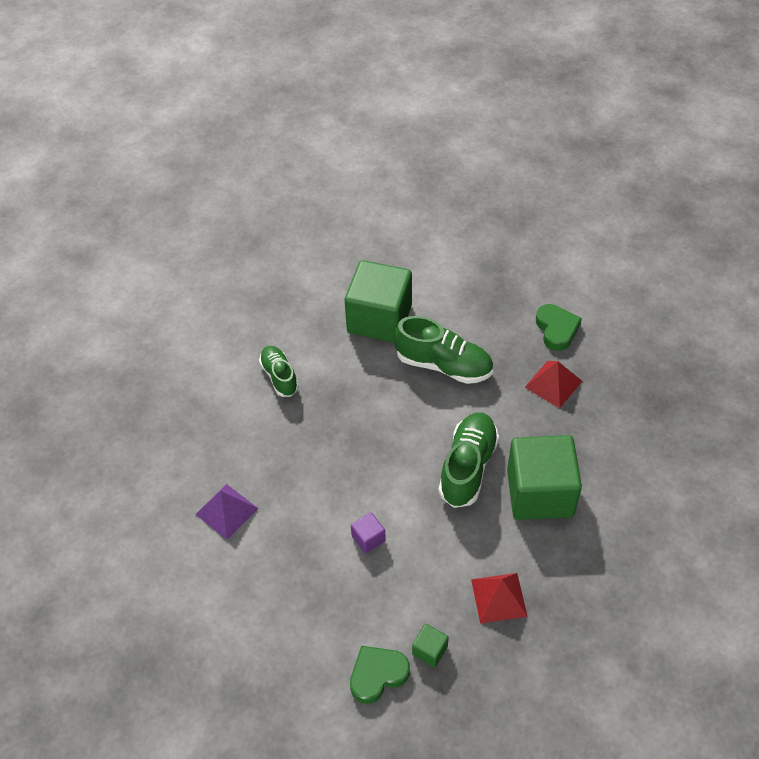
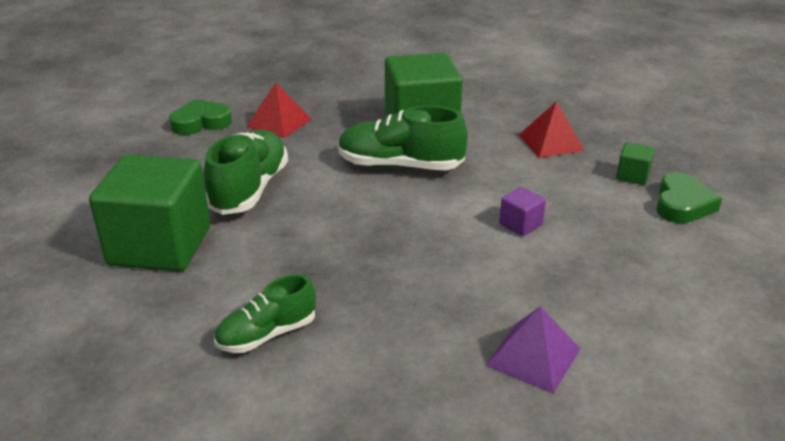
camera: 100 degrees left, 20 degrees down
green heart [350,646,410,704] -> green heart turned 120 degrees counterclockwise [656,172,722,223]

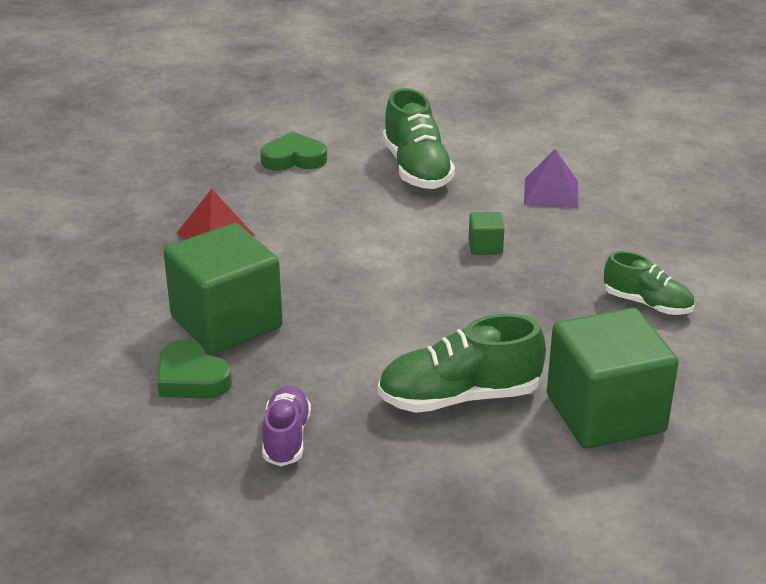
camera: 115 degrees left, 0 degrees up
green heart [169,99,232,135] -> green heart moved to [157,339,232,399]
red pyramid [246,83,312,138] -> purple shoe [262,385,311,466]
green shoe [338,106,468,170] -> green shoe moved to [383,88,455,189]
purple cube [499,187,546,236] -> none
green cube [616,142,655,185] -> green cube moved to [469,212,505,255]

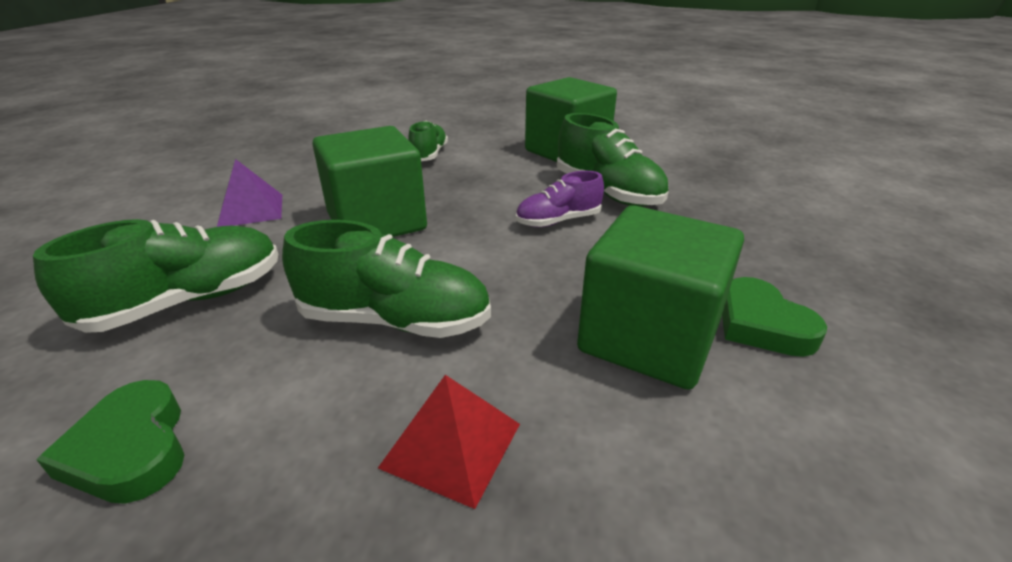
camera: 115 degrees left, 0 degrees up
green heart [157,339,232,399] -> green heart turned 135 degrees clockwise [722,277,827,357]
purple shoe [262,385,311,466] -> purple shoe moved to [516,171,604,227]
green cube [469,212,505,255] -> green cube [312,126,427,237], size x2.45
none -> green shoe [282,220,491,338]

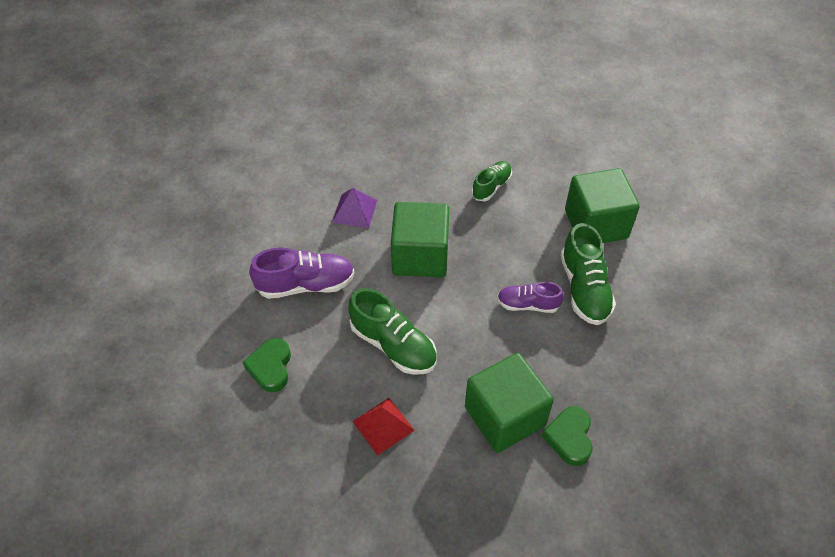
camera: 30 degrees right, 20 degrees up
green shoe [33,219,278,333] -> purple shoe [249,247,355,299]

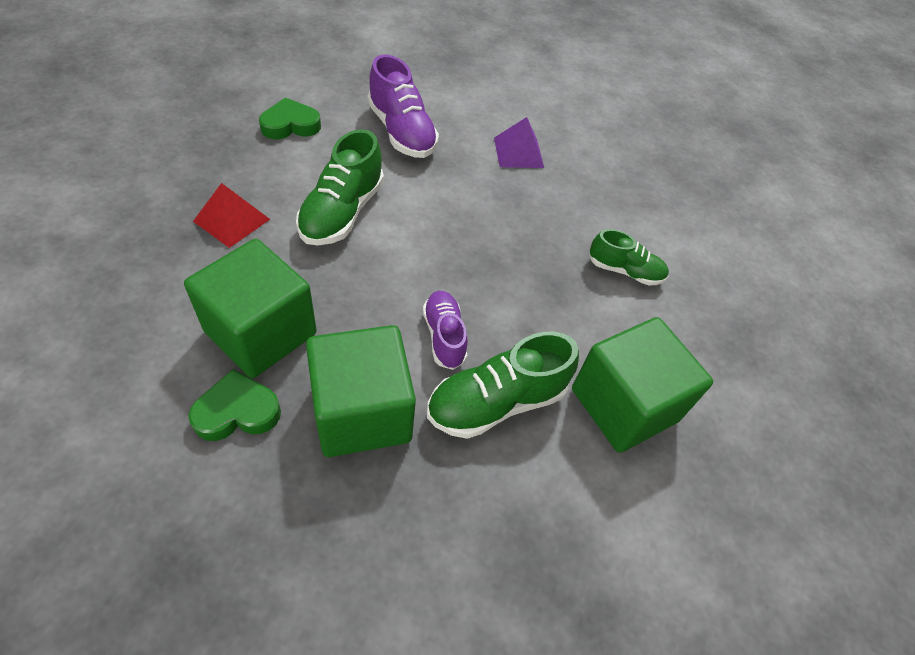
camera: 65 degrees right, 0 degrees up
green cube [391,202,449,277] -> green cube moved to [306,325,416,457]

